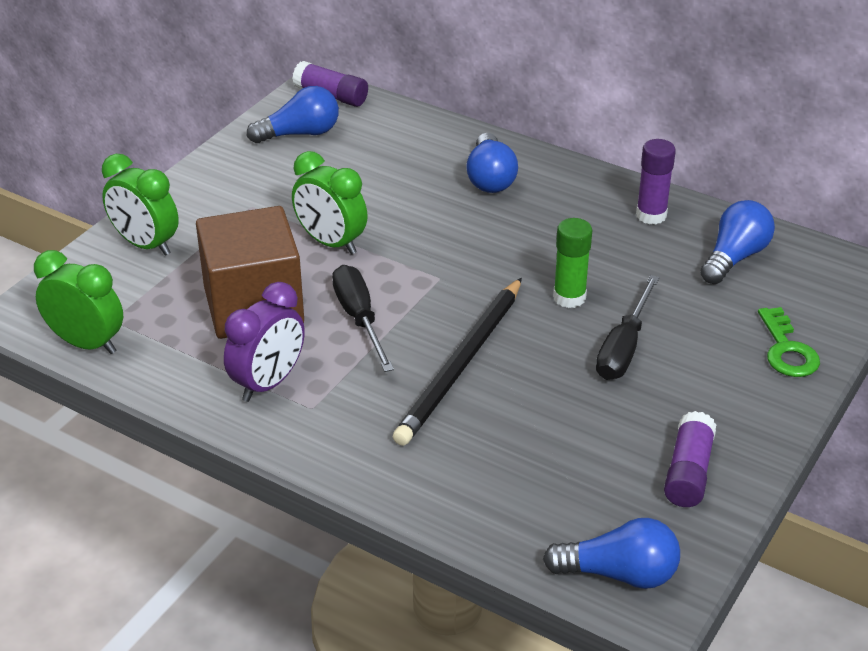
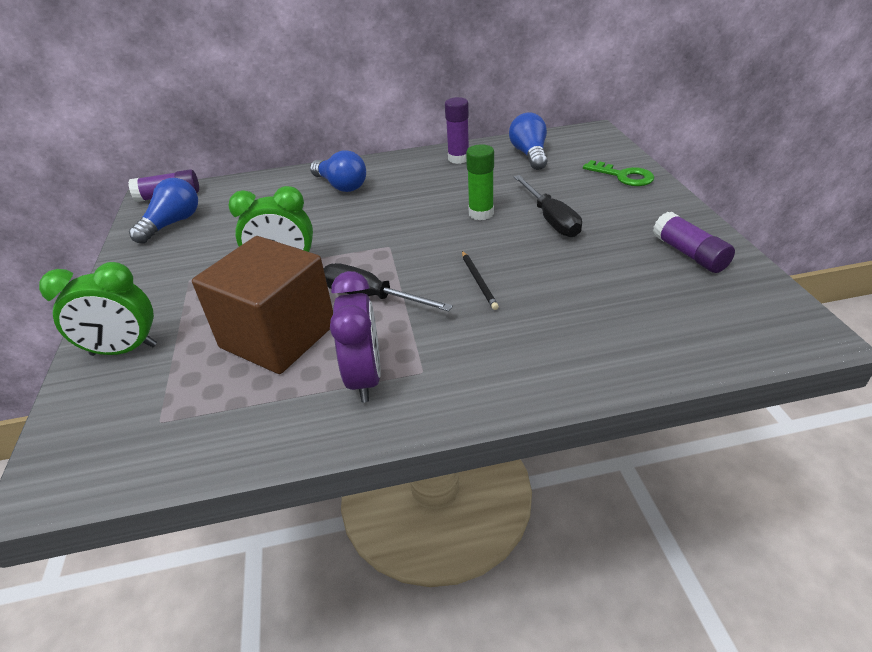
camera: 40 degrees left, 0 degrees up
green clock [34,250,123,354] -> none
black pencil [393,278,522,446] -> black pencil [462,251,499,310], size x0.44
blue light bulb [543,518,680,589] -> none

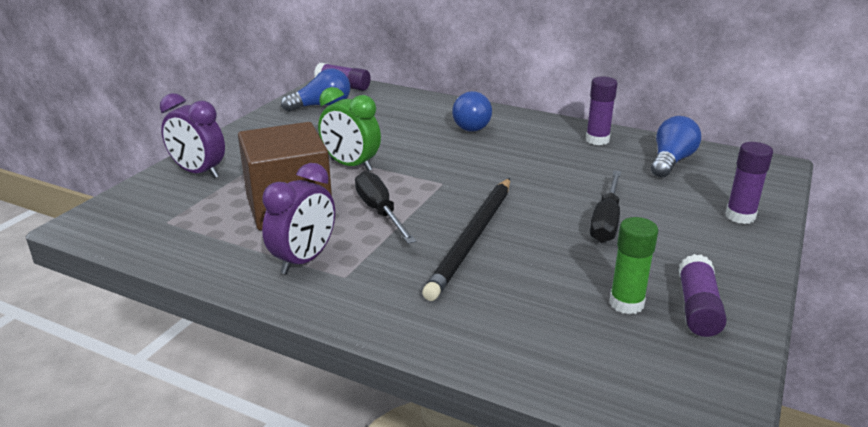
camera: 35 degrees right, 10 degrees down
green clock [39,262,157,356] -> purple clock [160,93,225,178]
black pencil [462,251,499,310] -> black pencil [422,178,510,301], size x2.27
green glue stick [466,144,494,220] -> green glue stick moved to [609,217,658,315]
green key [583,160,655,186] -> purple glue stick [725,142,773,224]

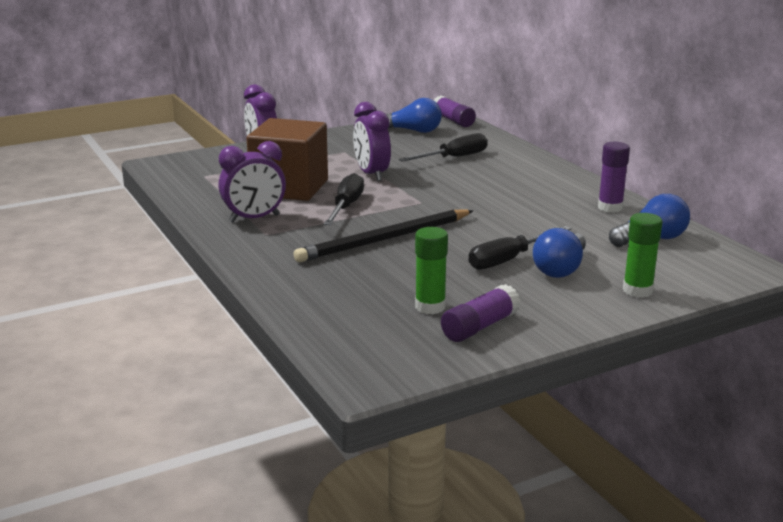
camera: 35 degrees right, 5 degrees down
green clock [318,87,381,171] -> purple clock [353,102,391,181]
blue light bulb [452,91,492,132] -> blue light bulb moved to [533,228,586,278]
purple glue stick [725,142,773,224] -> green glue stick [623,213,663,298]
none -> black screwdriver [399,133,488,162]

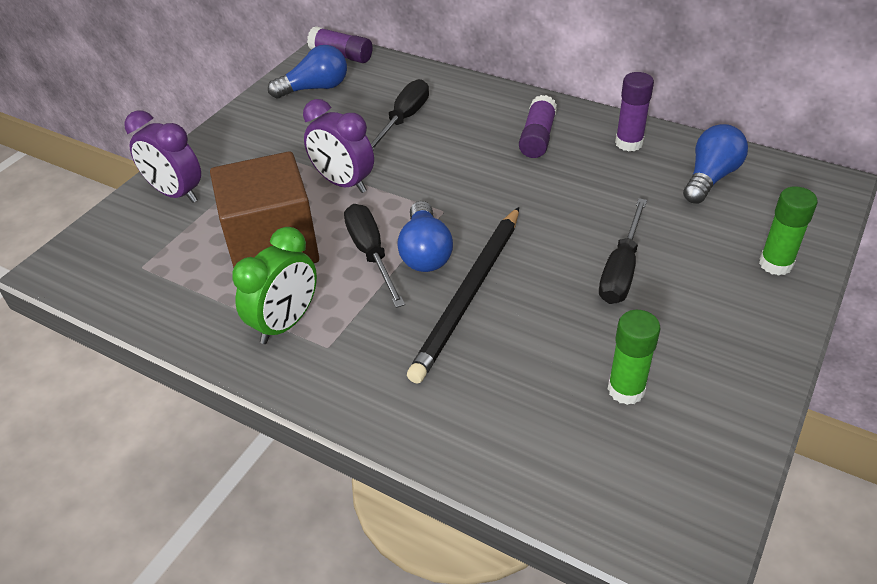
camera: 30 degrees left, 20 degrees up
purple clock [219,141,286,222] -> green clock [232,227,317,344]
purple glue stick [441,284,520,342] -> purple glue stick moved to [519,95,557,158]
blue light bulb [533,228,586,278] -> blue light bulb moved to [398,201,453,272]

